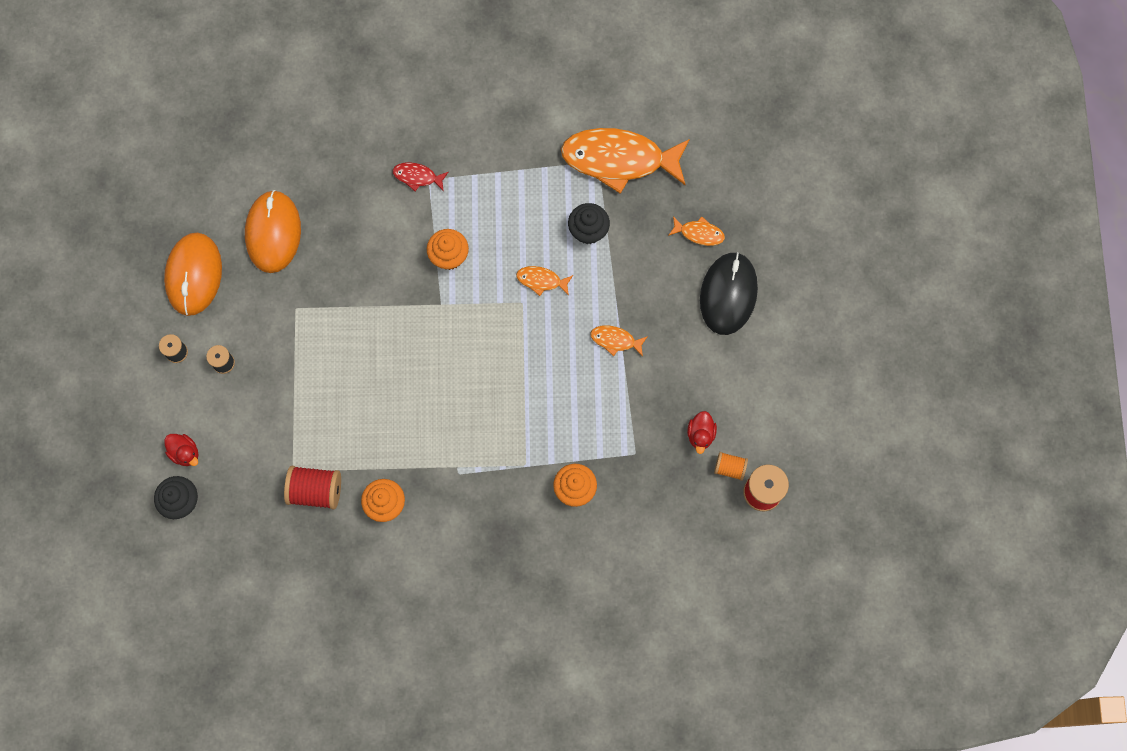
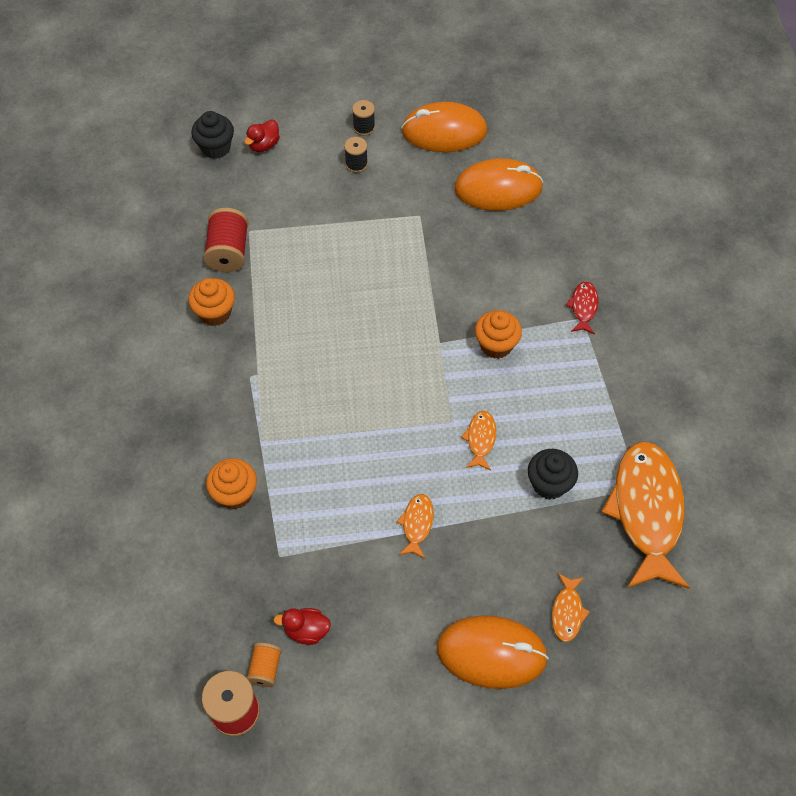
camera: 85 degrees right, 15 degrees down
black mouse [700,252,758,335] -> orange mouse [437,615,549,689]

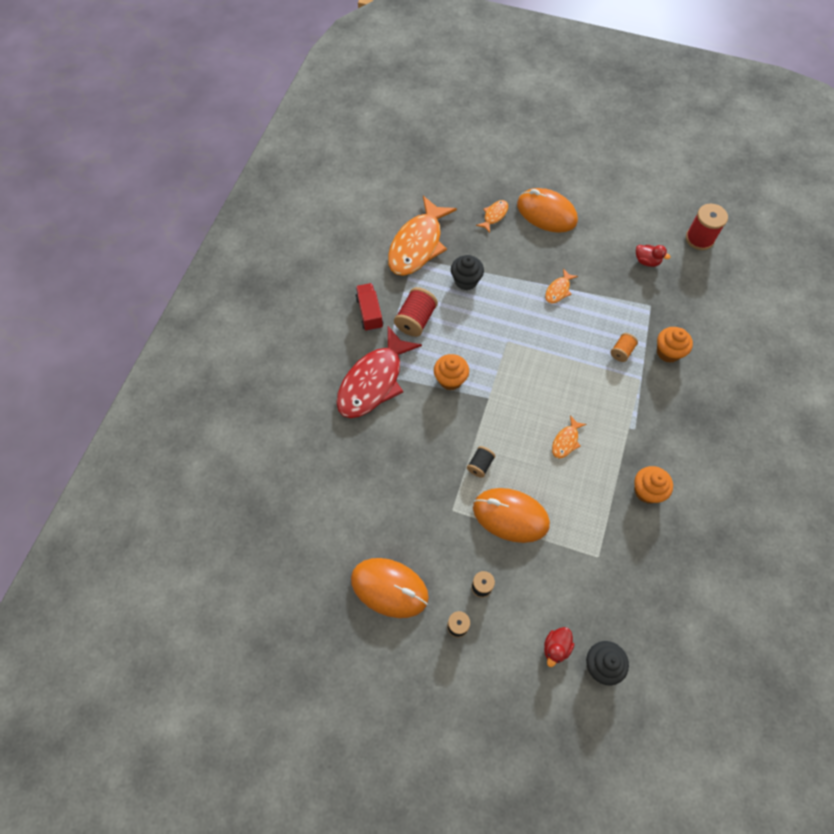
camera: 155 degrees left, 5 degrees up
red spool [203,208,249,272] -> red spool moved to [394,287,438,337]
red duck [244,120,280,152] -> red duck turned 150 degrees clockwise [544,627,574,667]
orange spool [246,643,282,687] -> orange spool moved to [611,333,638,362]
orange mouse [454,158,543,211] -> orange mouse moved to [473,488,550,543]
orange fish [461,411,496,471] -> orange fish moved to [552,415,587,459]
red fish [566,281,598,335] -> red fish [336,326,422,418], size x2.31
none -> red truck [355,283,383,331]
none -> black spool [467,446,495,478]

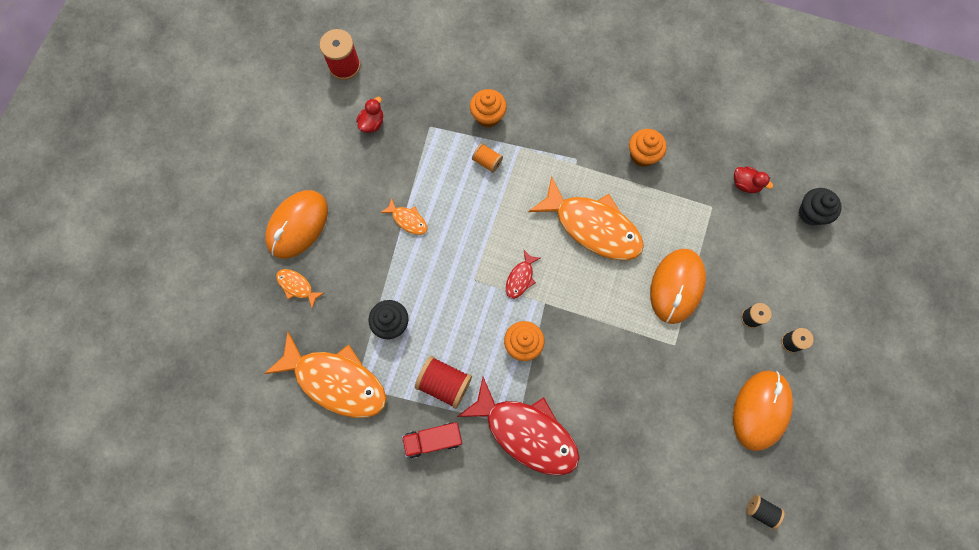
camera: 90 degrees left, 10 degrees up
black spool [467,446,495,478] -> black spool moved to [746,495,784,530]
red duck [544,627,574,667] -> red duck moved to [734,166,773,193]
orange fish [552,415,587,459] -> orange fish [528,176,644,261], size x2.31
none -> red fish [506,250,540,299]

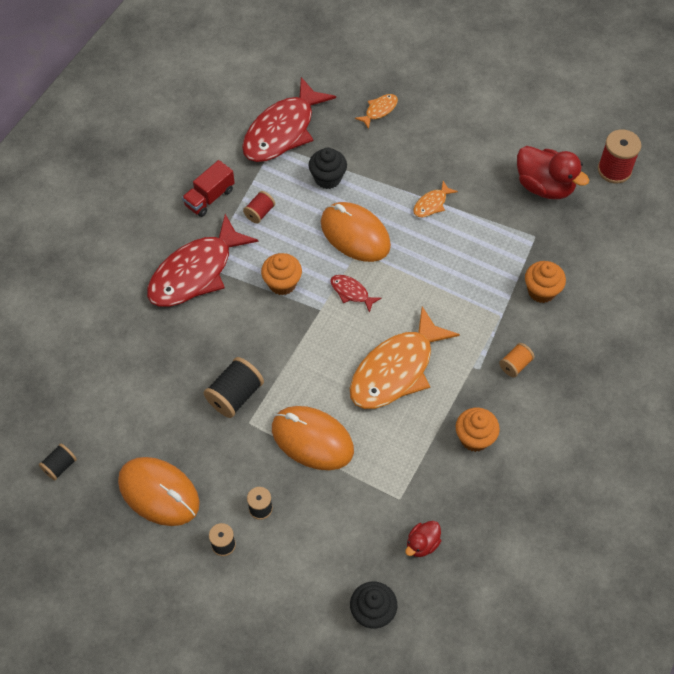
camera: 100 degrees right, 15 degrees down
orange fish [264,332,387,418] -> red fish [242,77,336,162]
orange mouse [265,190,328,259] -> orange mouse moved to [321,202,391,262]
red duck [356,97,383,133] -> red duck [517,146,589,199], size x1.92
red truck [402,422,463,458] -> red truck turned 135 degrees counterclockwise [182,160,235,217]
red spool [415,356,472,409] -> red spool [243,191,275,223], size x0.59
orange spool [472,143,503,173] -> orange spool moved to [499,343,534,377]
none -> black spool [204,357,264,418]

